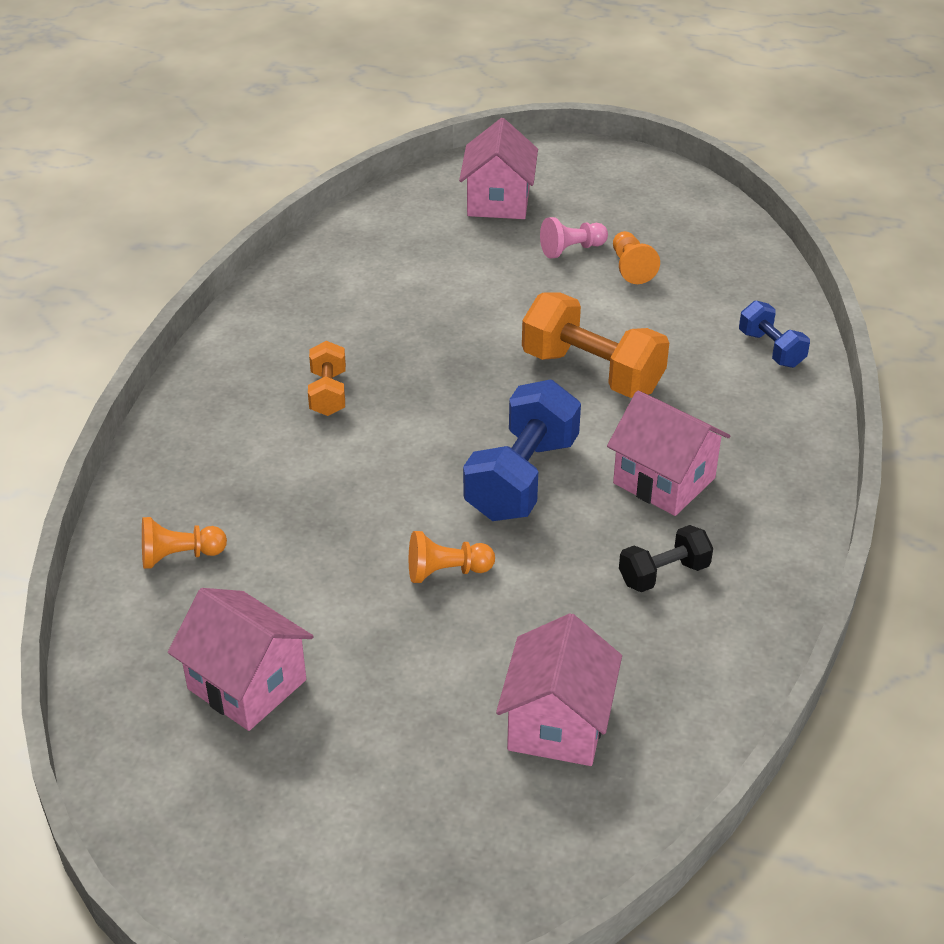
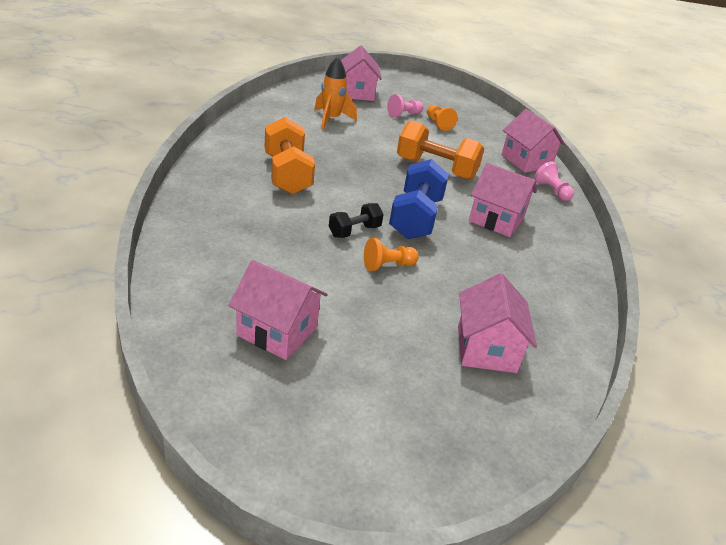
camera: 15 degrees left, 5 degrees down
orange pawn [142,517,227,569] -> none
orange dumbbell [308,341,346,416] -> orange dumbbell [265,117,315,195], size x1.82
black dumbbell [619,525,713,592] -> black dumbbell moved to [329,203,384,238]
blue dumbbell [739,301,810,368] -> pink house [501,109,565,173]
none -> orange rocket [314,57,357,130]
none -> pink pawn [534,161,574,201]

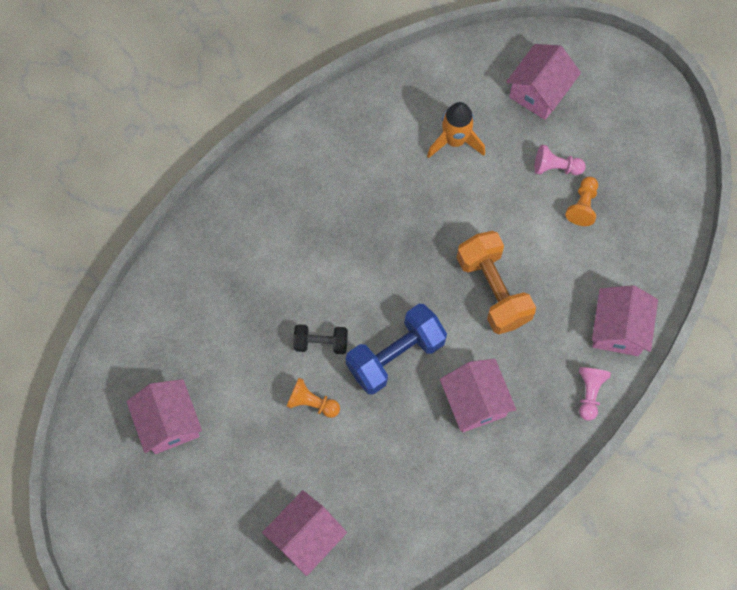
camera: 45 degrees right, 35 degrees up
orange dumbbell [265,117,315,195] -> none

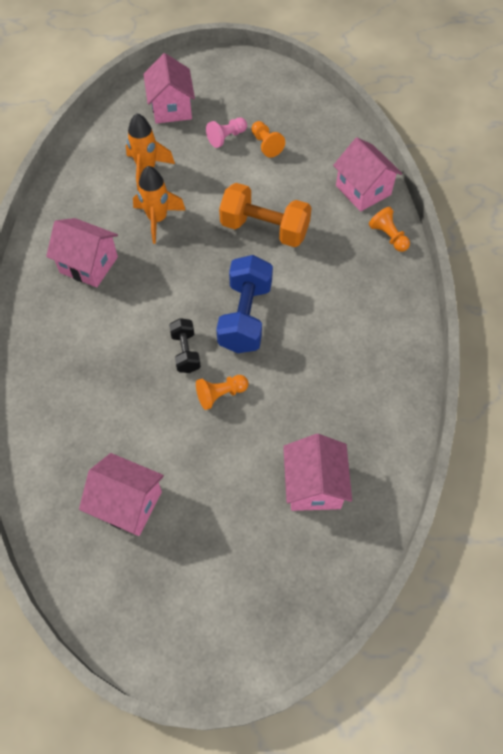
camera: 45 degrees left, 10 degrees down
black dumbbell [293,324,348,354] -> black dumbbell turned 60 degrees counterclockwise [169,318,201,373]
pink house [440,359,516,433] -> pink house moved to [46,218,118,287]
pink pawn [579,367,611,421] -> orange pawn [369,207,410,252]
none -> orange rocket [133,166,185,244]

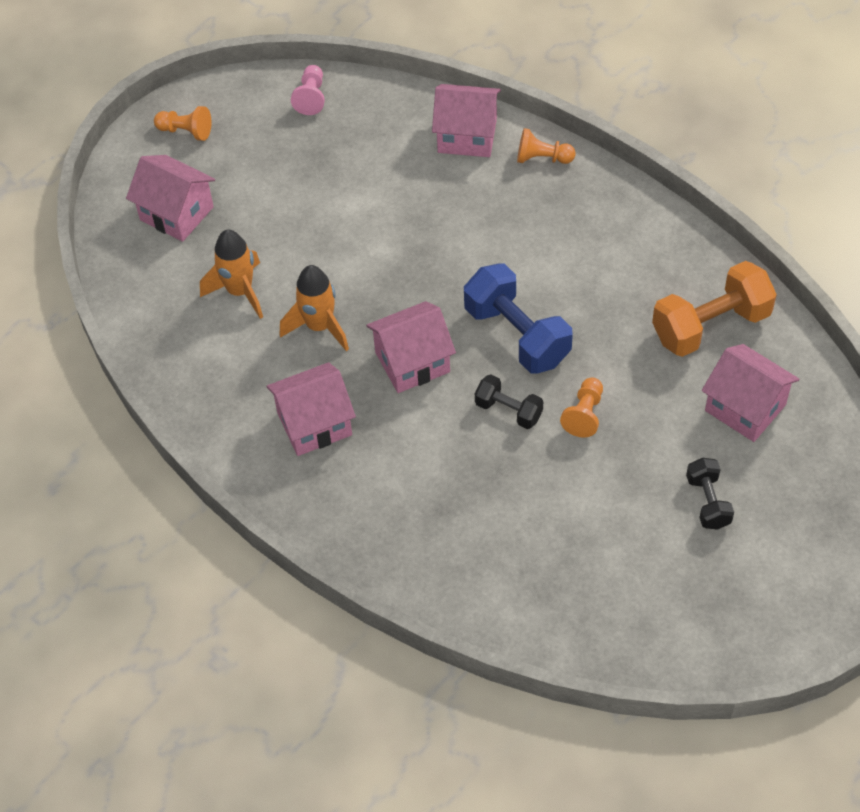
camera: 45 degrees left, 5 degrees down
pink house [79,453,164,536] -> pink house moved to [366,301,456,393]
pink pawn [206,118,247,148] -> pink pawn moved to [291,65,325,115]
orange dumbbell [219,183,312,247] -> orange dumbbell moved to [652,261,777,357]
orange pawn [251,121,285,158] -> orange pawn moved to [154,106,211,141]
none -> black dumbbell [686,458,734,530]

